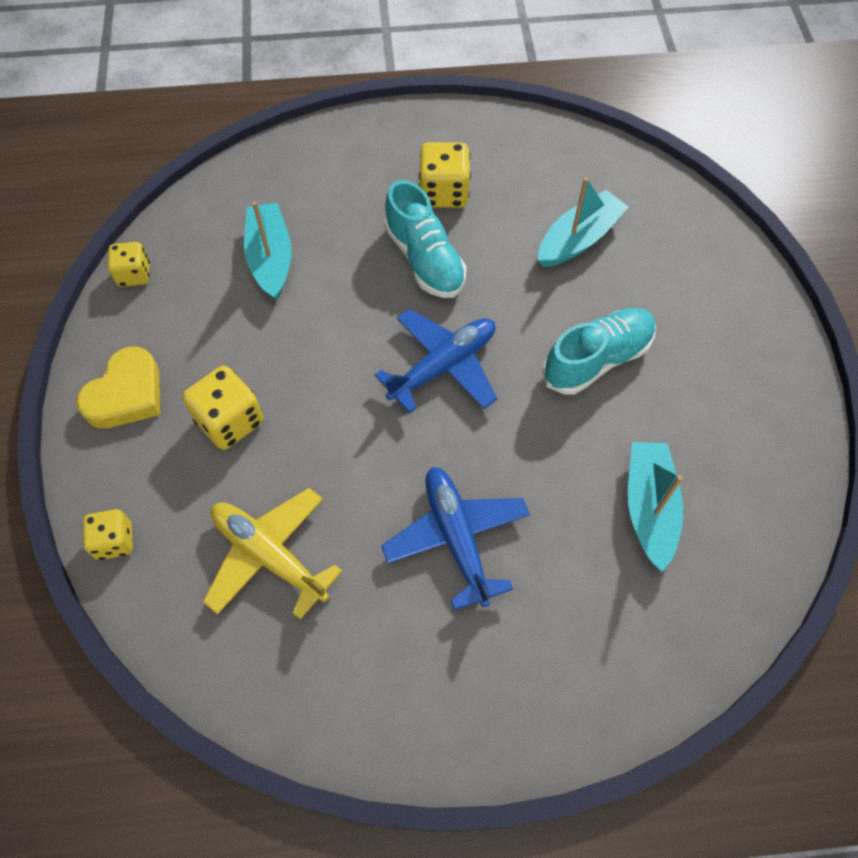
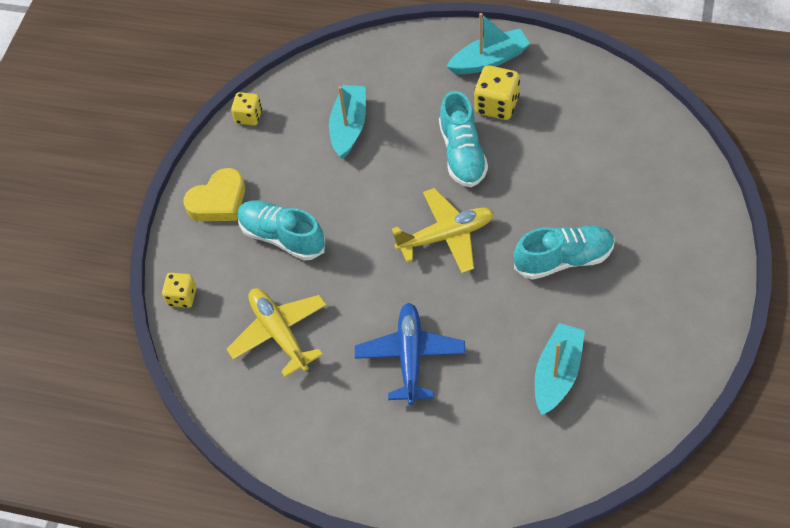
camera: 25 degrees right, 5 degrees down
yellow dice [183,366,263,450] -> turquoise shoe [237,200,325,261]
blue plane [375,309,497,414] -> yellow plane [392,188,494,273]
turquoise boat [538,177,628,267] -> turquoise boat moved to [446,13,530,75]

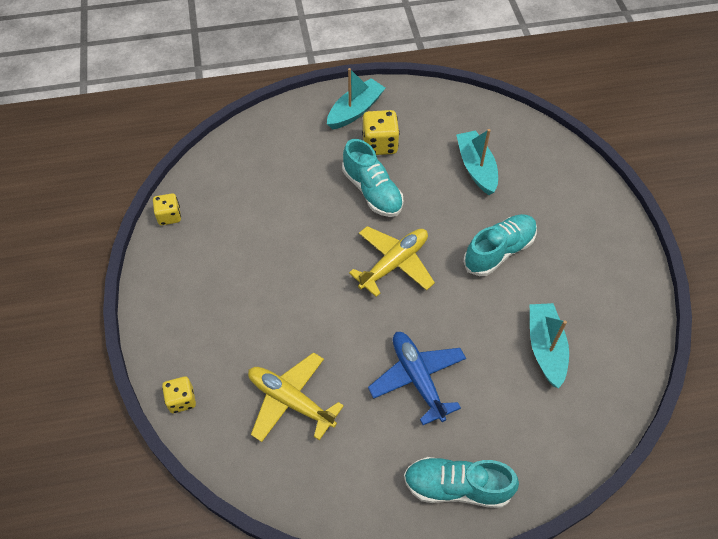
camera: 30 degrees left, 0 degrees up
yellow heart [184,168,245,221] -> none
turquoise shoe [237,200,325,261] -> turquoise shoe moved to [404,457,519,508]
turquoise boat [329,85,366,159] -> turquoise boat moved to [456,129,498,195]

